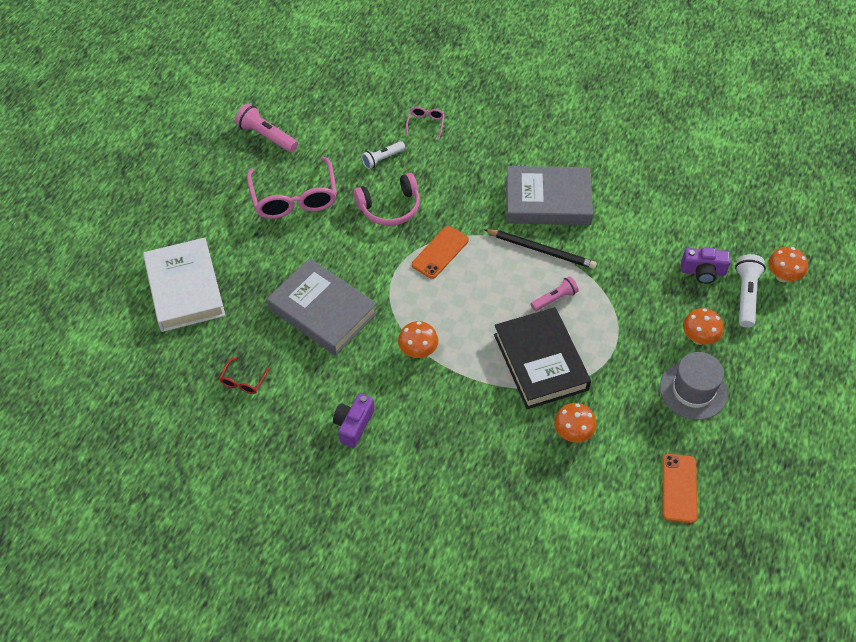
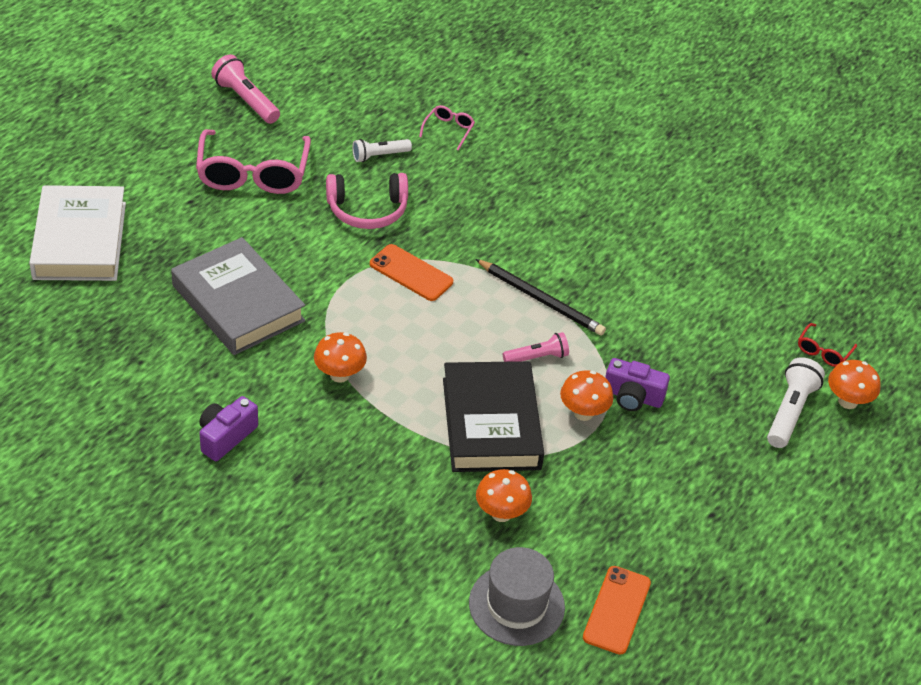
camera: 10 degrees right, 10 degrees down
red glasses [219,357,270,394] -> red glasses moved to [798,323,857,367]
orange phone [412,226,469,279] -> orange phone turned 75 degrees clockwise [370,244,453,301]
grey book [506,166,593,225] -> none
grey hat [660,352,728,420] -> grey hat moved to [469,547,565,646]
purple camera [681,248,731,284] -> purple camera moved to [605,358,670,411]
orange mushroom [683,308,723,345] -> orange mushroom moved to [560,370,613,421]

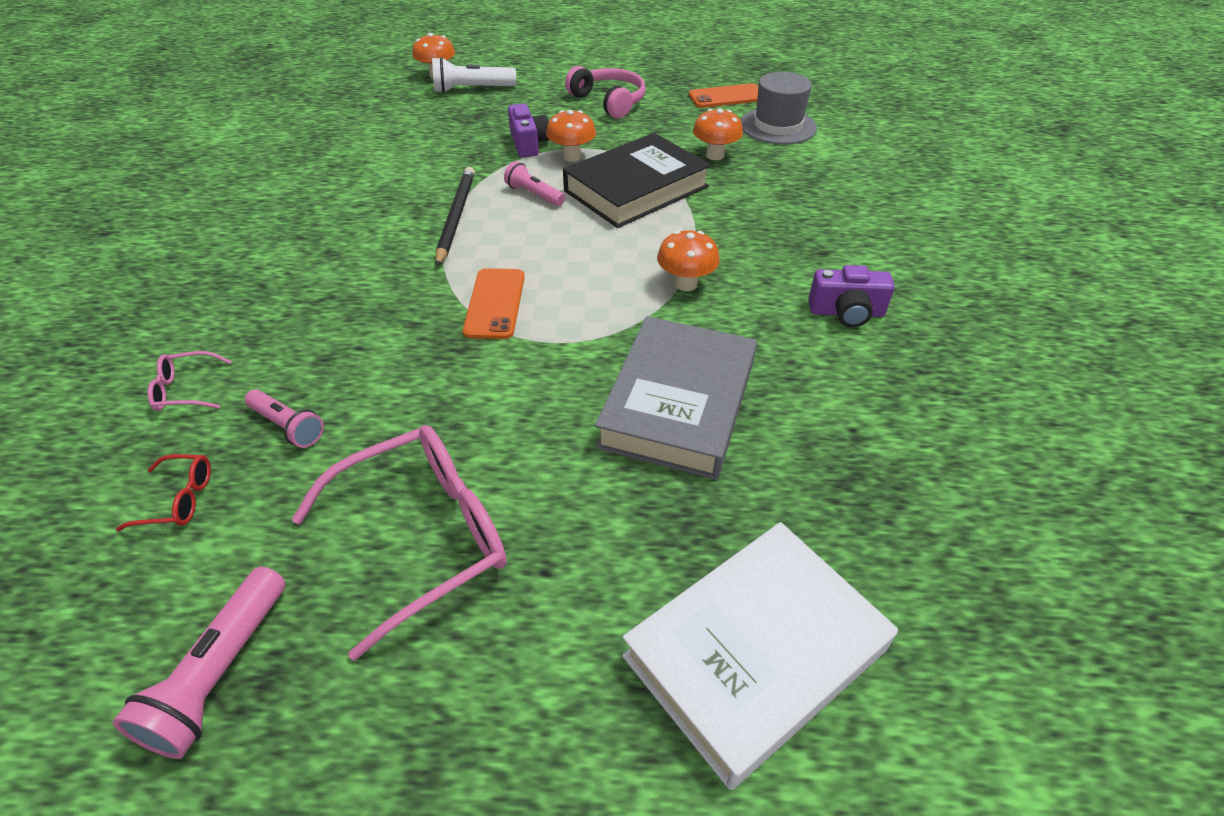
camera: 120 degrees left, 0 degrees up
pink headphones [326,173,408,229] -> pink headphones moved to [565,66,646,119]
white flashlight [352,139,412,162] -> pink flashlight [245,389,324,448]
red glasses [798,323,857,367] -> red glasses moved to [116,454,211,531]

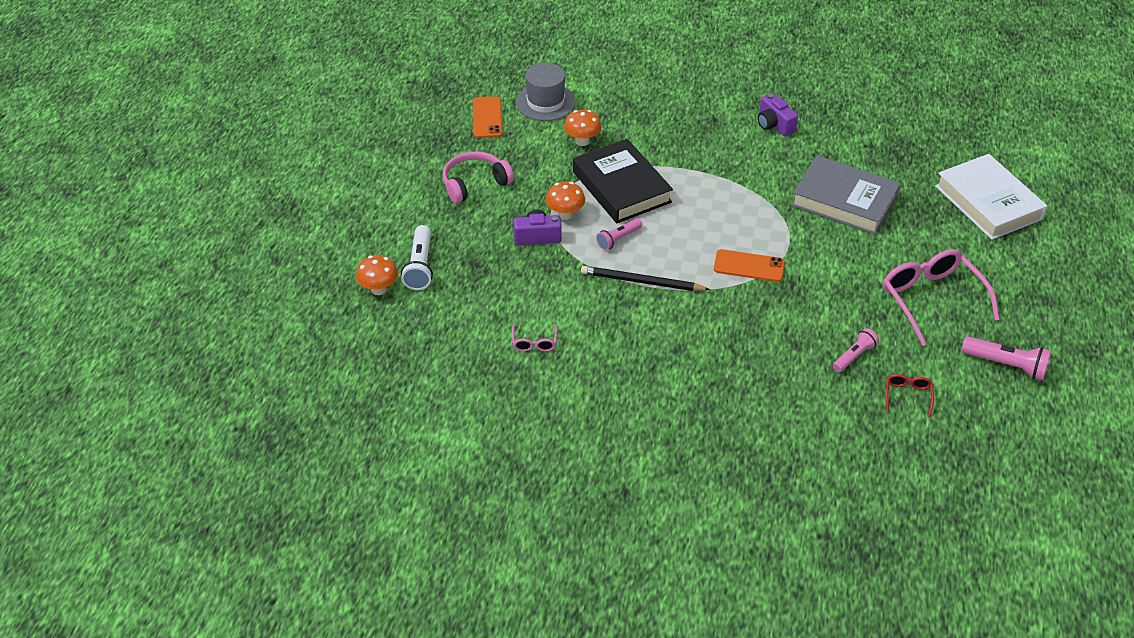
camera: 80 degrees left, 0 degrees up
pink glasses [147,351,232,411] -> pink glasses moved to [512,324,557,351]
orange mushroom [657,230,720,291] -> none
purple camera [808,265,895,327] -> purple camera turned 135 degrees clockwise [758,93,798,136]

